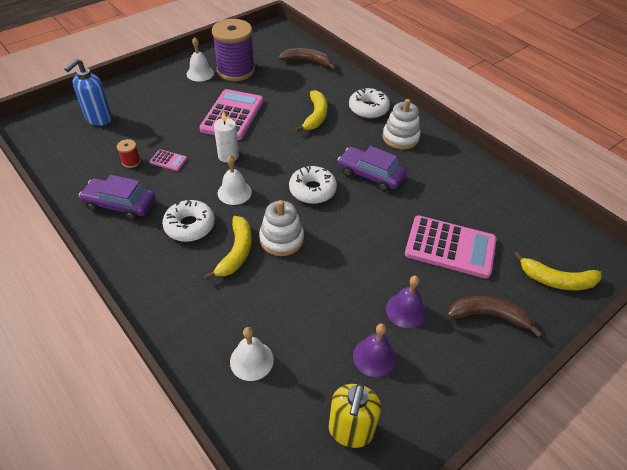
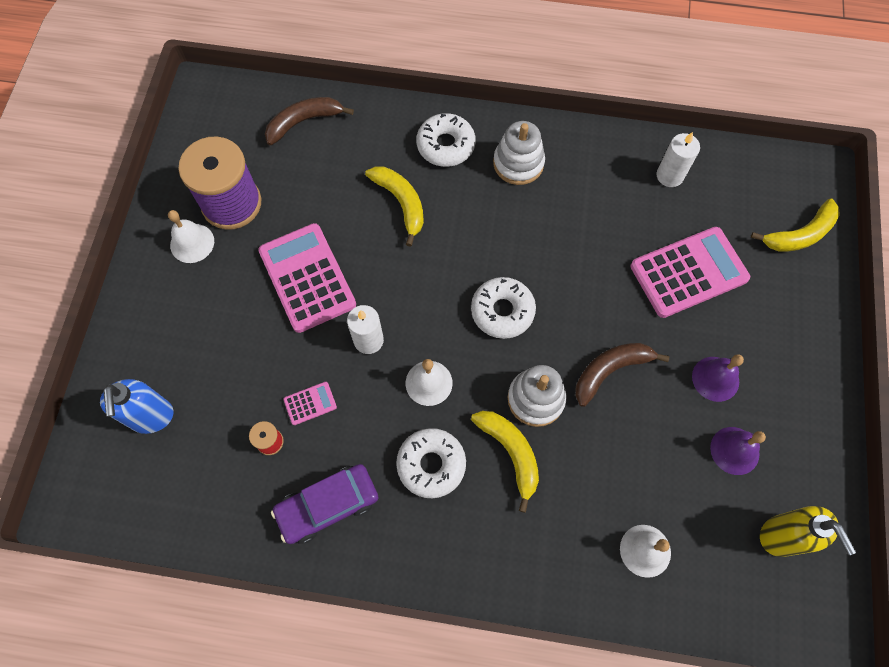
camera: 40 degrees left, 20 degrees up
purple car [338,146,407,192] -> none
brown banana [448,296,542,338] -> brown banana moved to [575,343,670,407]
none -> white candle [657,132,700,187]

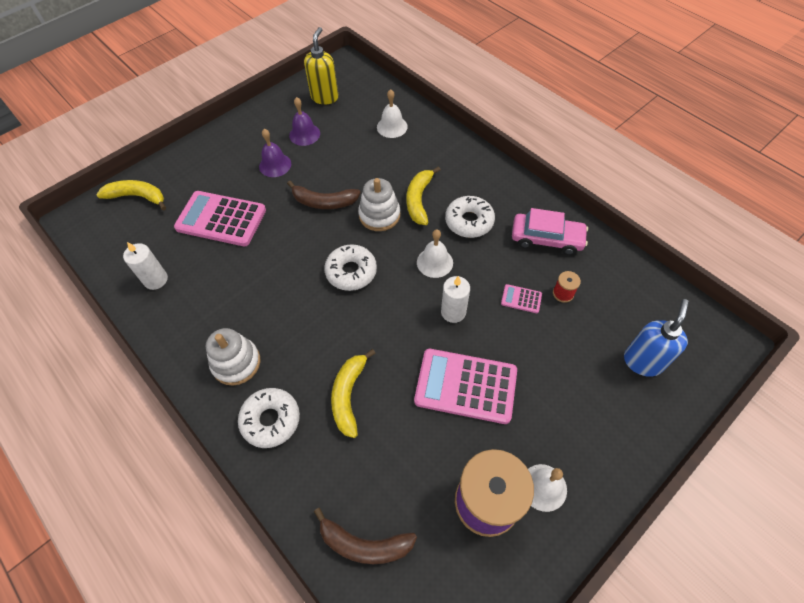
camera: 140 degrees left, 10 degrees down
pink calculator [258,223,356,333] -> pink calculator turned 90 degrees clockwise [414,349,517,424]
purple car [271,464,378,544] -> pink car [512,208,588,255]

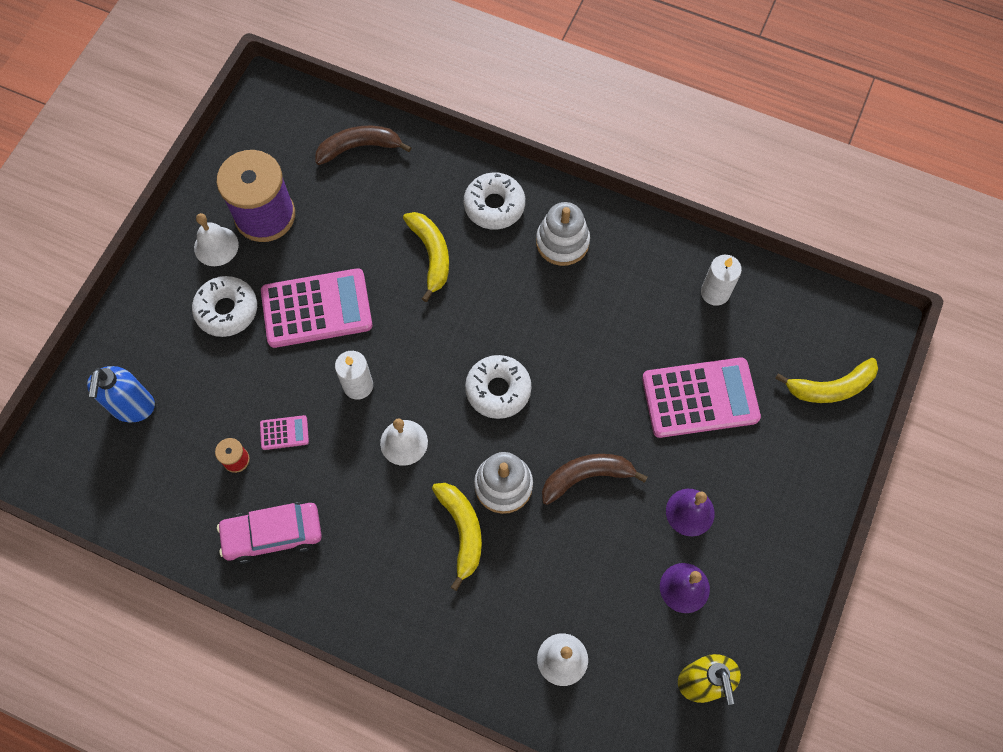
camera: 155 degrees right, 10 degrees up
white donut [445,196,495,238] -> white donut moved to [192,276,257,337]

